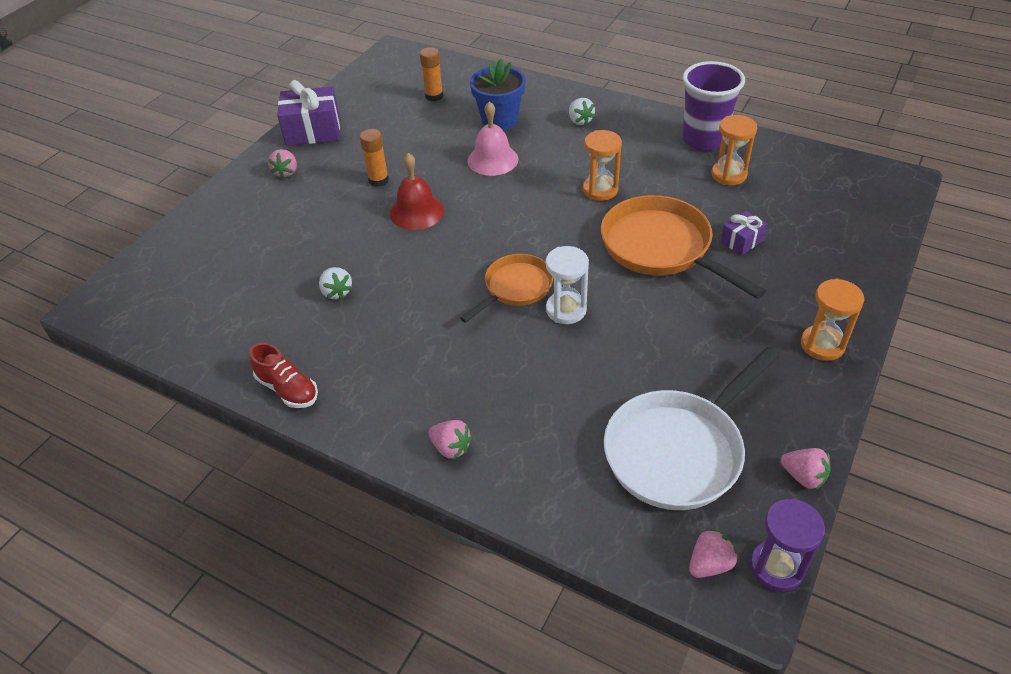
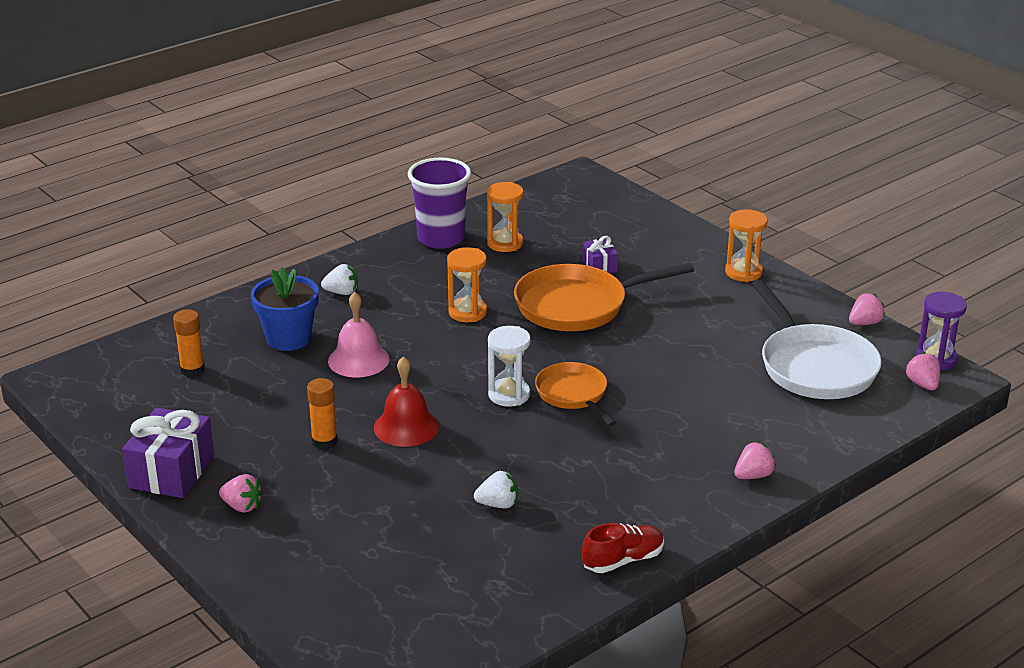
camera: 70 degrees left, 15 degrees down
white hourglass [546,246,589,324] -> white hourglass moved to [488,326,531,407]

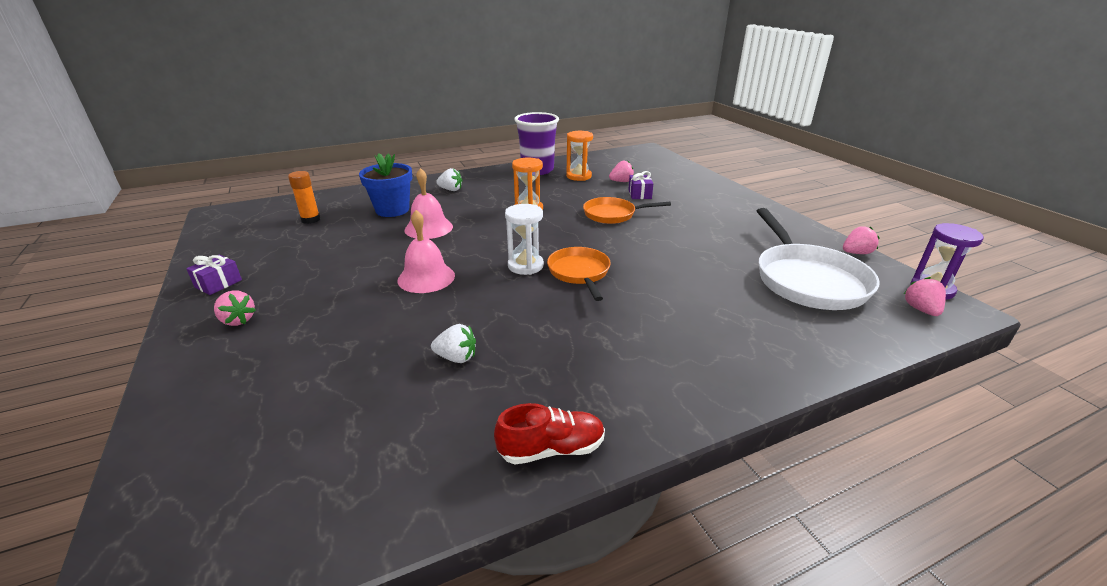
camera: 15 degrees right, 0 degrees up
purple gift [122,407,214,498] -> purple gift [186,255,242,295], size x0.53
orange glue stick [307,378,338,449] -> none
red bell [374,356,439,447] -> pink bell [397,210,455,293]
orange pan [514,263,694,331] -> orange pan [583,197,671,224], size x0.60
orange hourglass [725,209,767,282] -> none
pink strawberry [734,442,776,479] -> pink strawberry moved to [609,160,634,182]

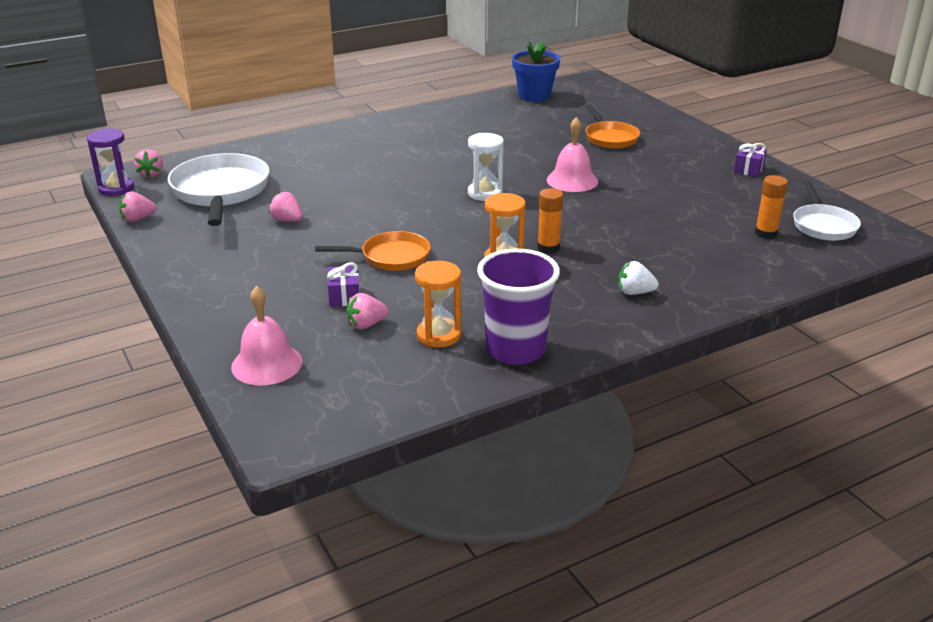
camera: 175 degrees right, 0 degrees up
pink strawberry [214,290,256,326] -> pink strawberry moved to [269,191,303,222]
blue flower pot [359,153,412,217] -> blue flower pot moved to [512,41,560,102]
pink bell [405,168,453,239] -> pink bell moved to [231,286,303,386]
white strawberry [431,324,476,363] -> none
red shoe [494,403,605,464] -> none
orange pan [547,247,611,301] -> orange pan moved to [586,104,640,149]
none -> orange glue stick [537,188,563,253]
none -> white pan [793,181,861,241]

